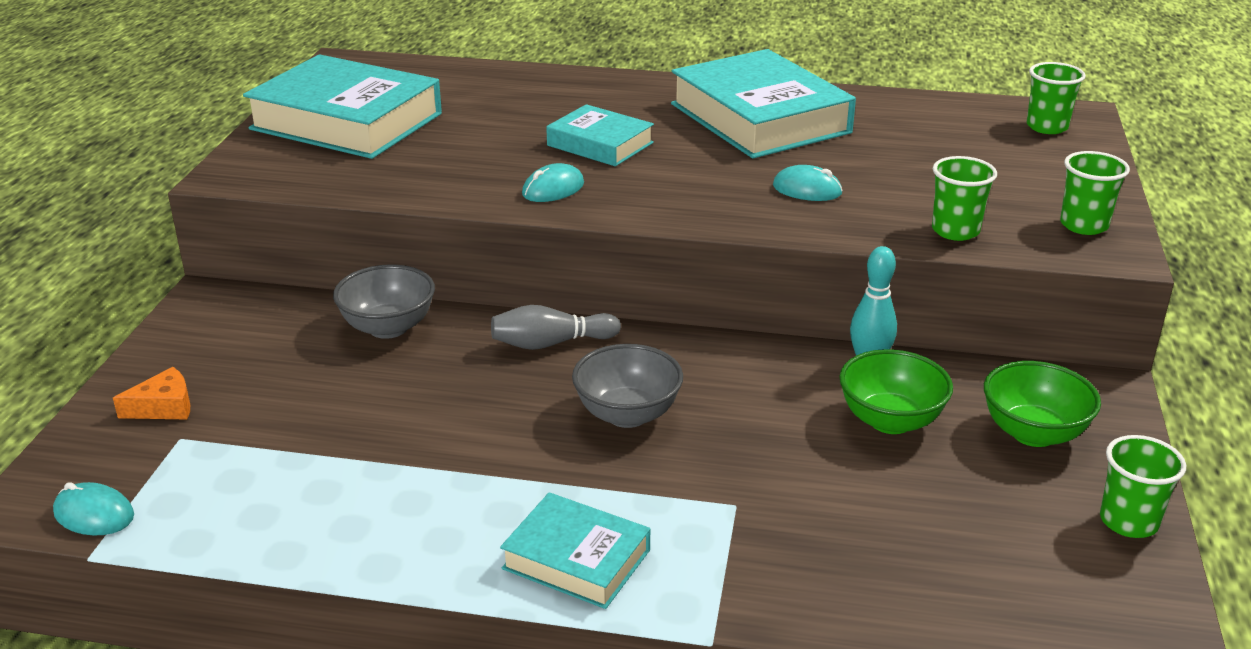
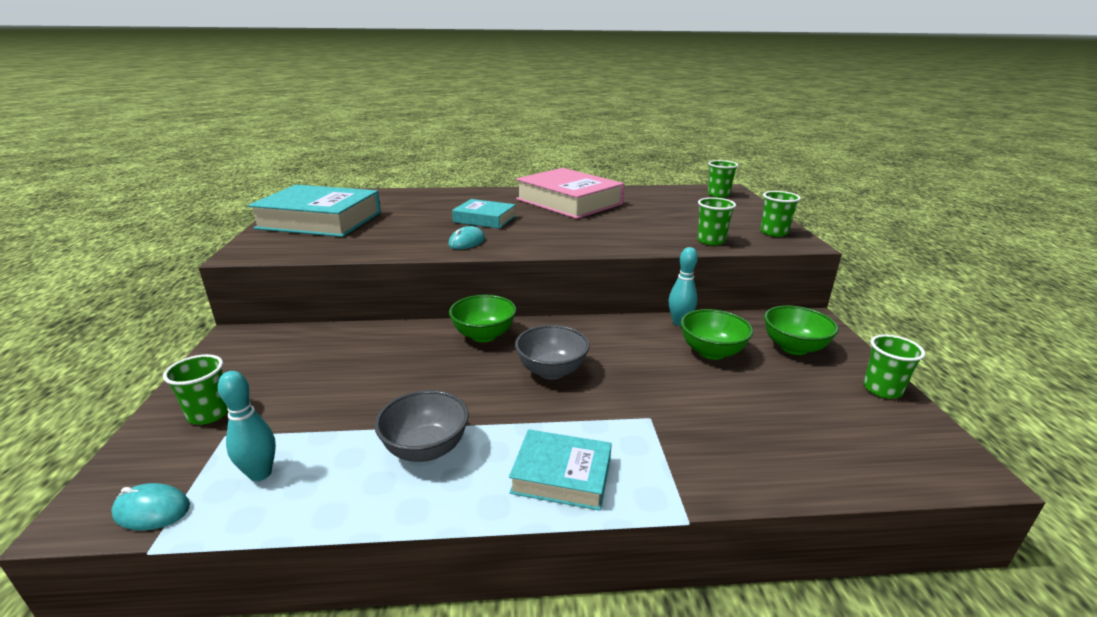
camera: 15 degrees left, 5 degrees down
orange cheese [113,367,190,419] -> green cup [163,354,228,425]
grey bowl [333,264,435,339] -> grey bowl moved to [375,390,469,462]
grey bowling pin [491,305,621,350] -> green bowl [449,295,516,342]
turquoise book [671,49,856,159] -> pink book [516,168,624,219]
turquoise mouse [773,165,843,201] -> none
none -> turquoise bowling pin [218,371,276,481]

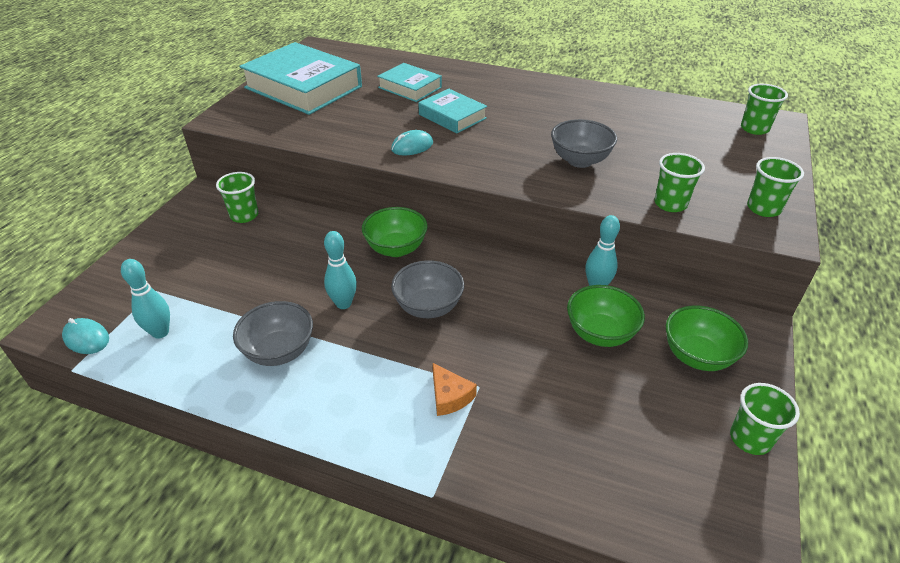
camera: 25 degrees right, 15 degrees up
green cup [163,354,228,425] -> green cup moved to [216,172,259,223]
turquoise book [509,429,612,511] -> turquoise book moved to [377,63,442,102]
pink book [516,168,624,219] -> none
none -> turquoise bowling pin [324,231,357,309]
none -> orange cheese [433,363,477,416]
none -> grey bowl [551,119,617,168]

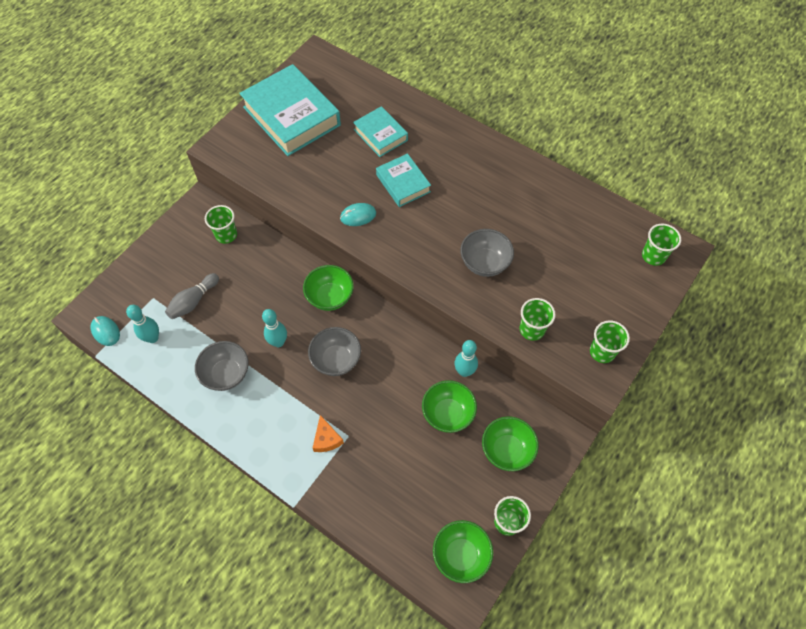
camera: 15 degrees right, 20 degrees up
none -> grey bowling pin [165,273,219,319]
none -> green bowl [433,520,493,583]

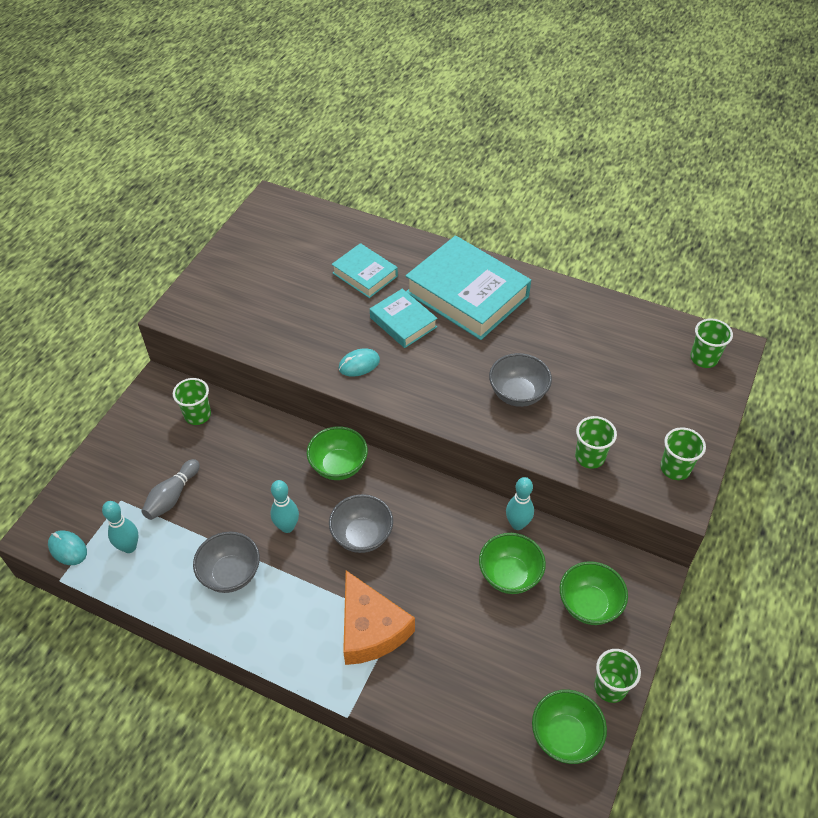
camera: 10 degrees left, 10 degrees down
turquoise book [239,64,341,156] -> turquoise book moved to [406,235,531,340]
orange cheese [313,415,344,452] -> orange cheese [343,570,415,665], size x2.01

